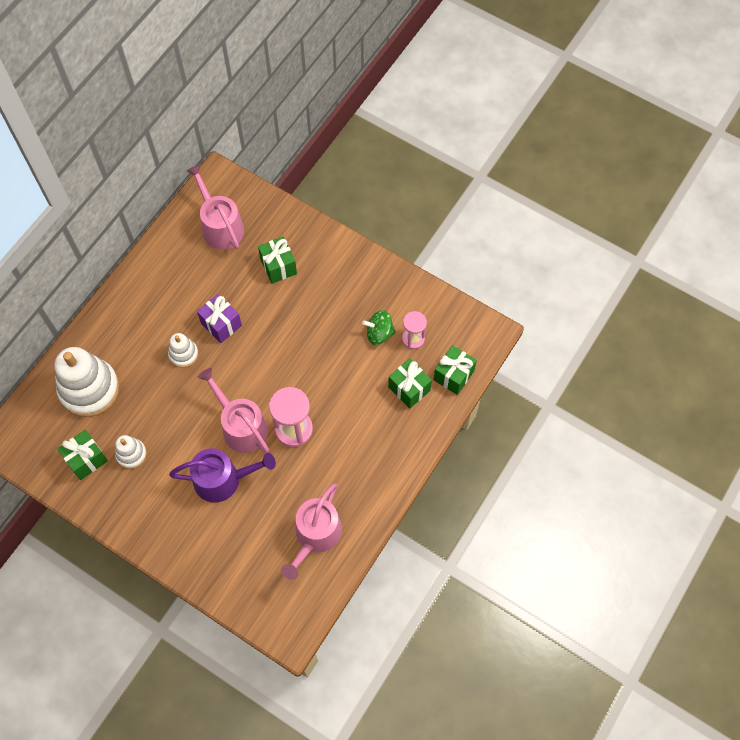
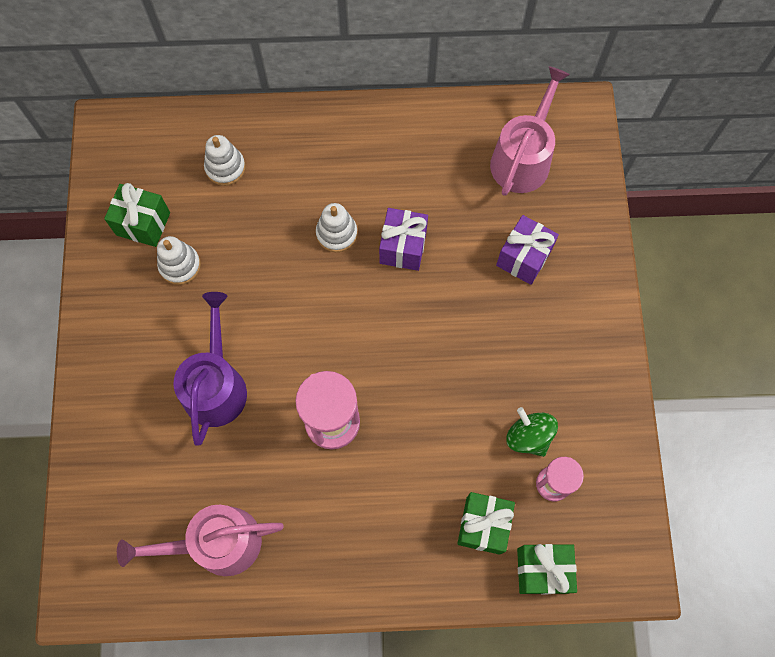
camera: 55 degrees right, 5 degrees up
white stacking toy [55,347,119,417] -> white stacking toy [204,135,246,186], size x0.50
purple watering can [169,448,276,503] -> purple watering can turned 135 degrees counterclockwise [174,292,247,446]
pink watering can [198,368,269,453] -> none
green gift [258,236,297,284] -> purple gift [496,215,559,285]

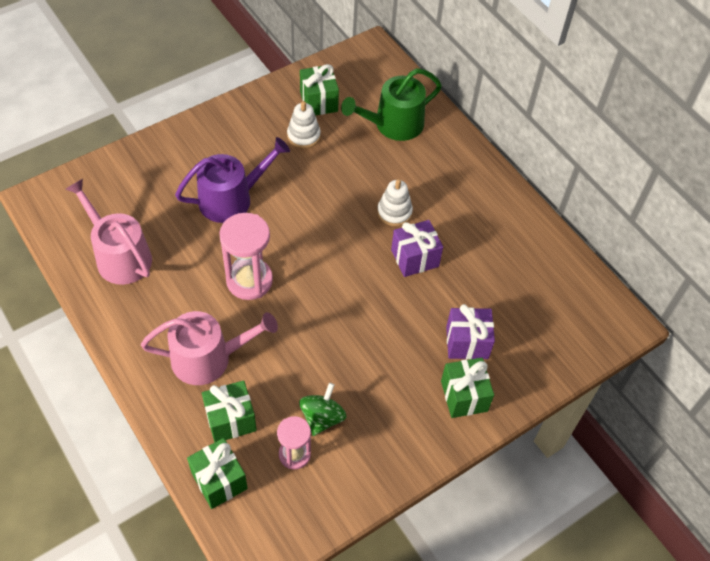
camera: 55 degrees right, 15 degrees down
white stacking toy [204,135,246,186] -> green watering can [341,68,442,141]
pink watering can [490,66,570,196] -> pink watering can moved to [141,311,278,385]
none -> green gift [441,358,494,418]

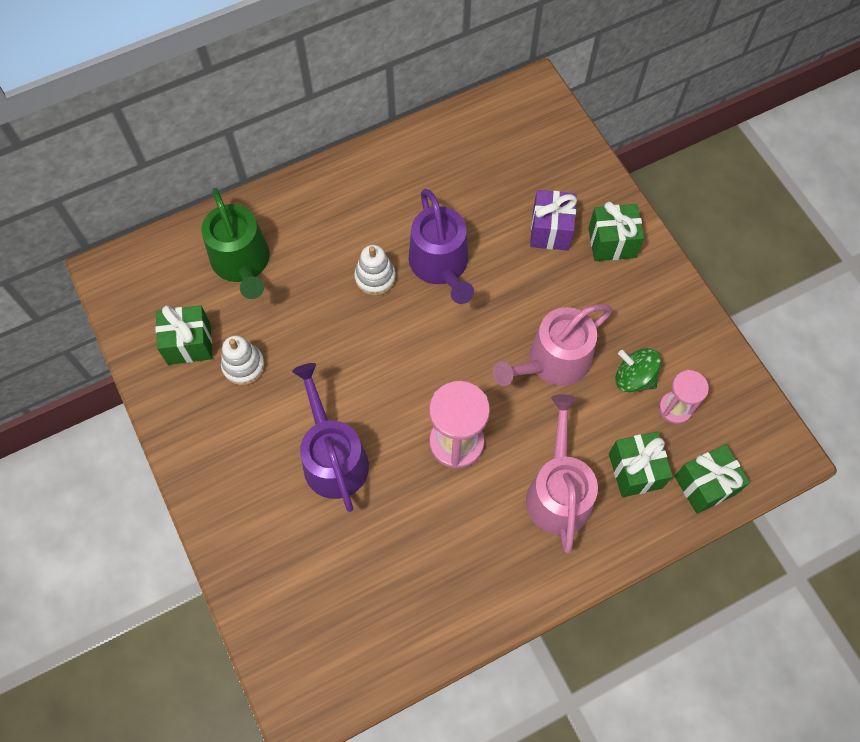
camera: 80 degrees left, 10 degrees up
pink watering can [66,179,152,285] -> pink watering can moved to [493,304,613,386]
purple gift [391,220,443,277] -> purple watering can [409,189,474,304]

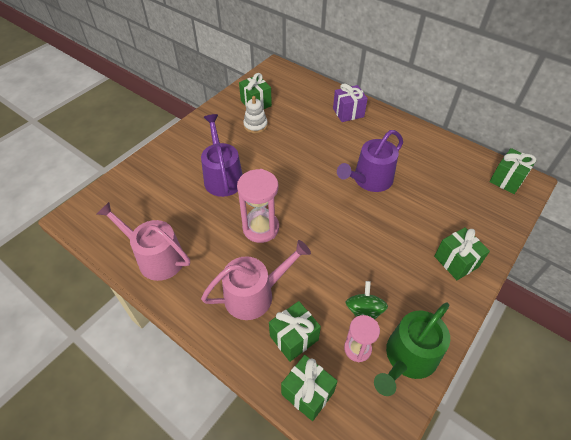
camera: 65 degrees right, 15 degrees down
green watering can [201,188,269,299] -> green watering can moved to [374,303,450,396]
purple watering can [292,363,369,512] -> purple watering can turned 60 degrees counterclockwise [201,114,243,197]
white stacking toy [354,245,396,296] -> none
pink watering can [493,304,613,386] -> pink watering can moved to [97,202,190,281]
purple gift [530,190,577,251] -> purple gift moved to [333,83,368,122]
none -> green gift [489,148,537,194]

